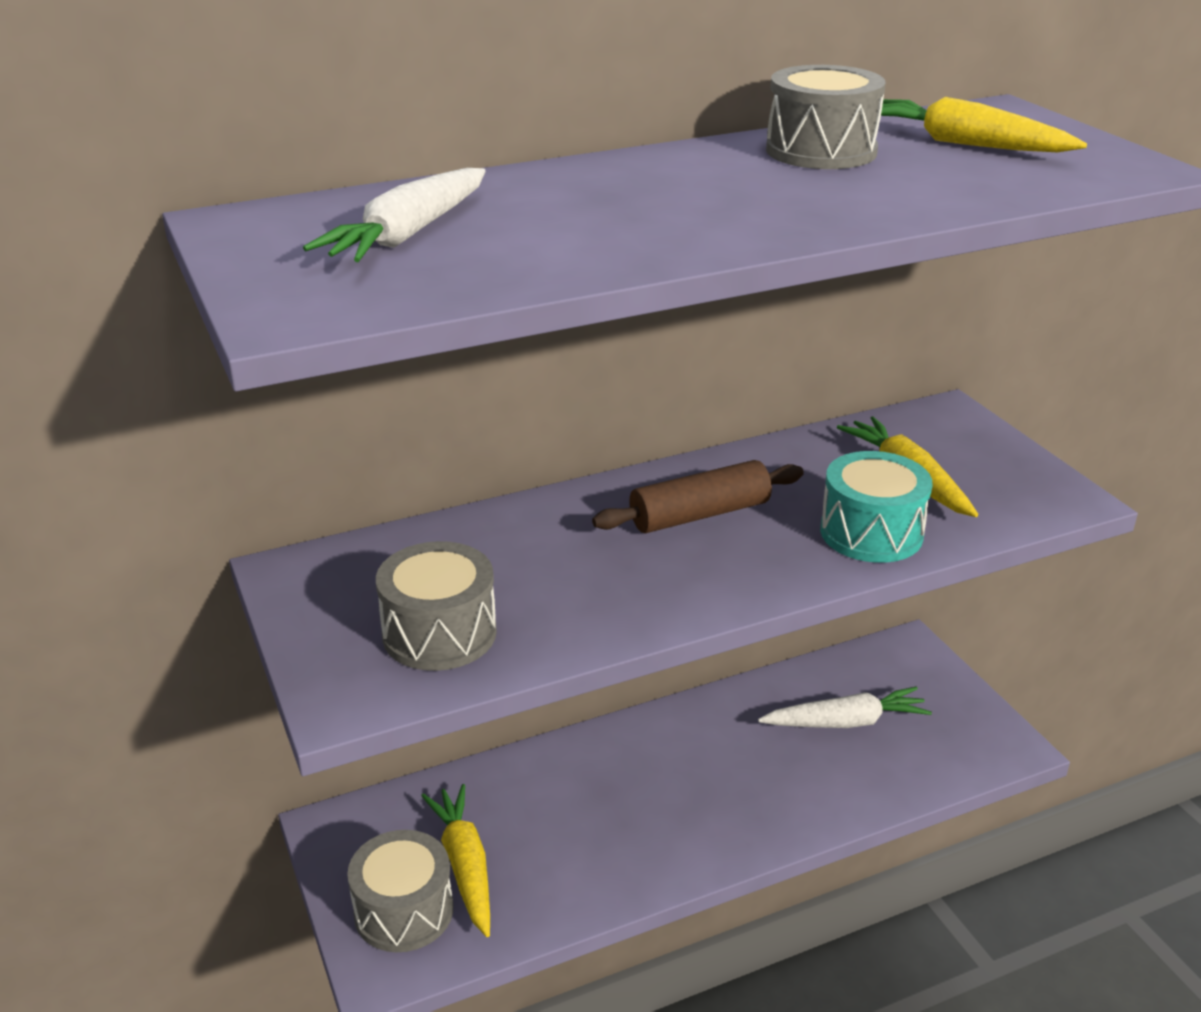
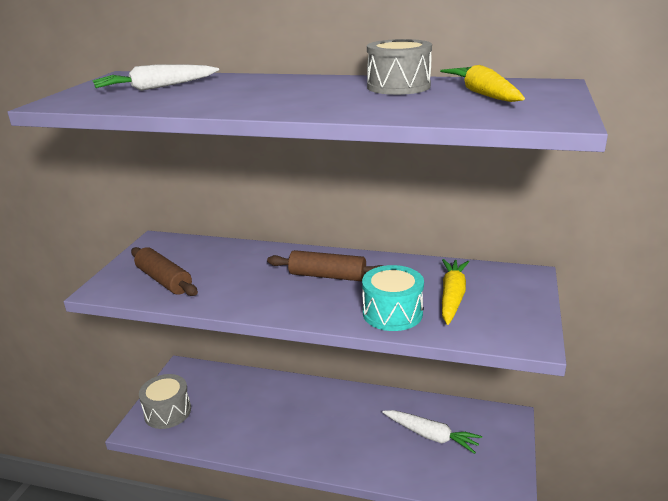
camera: 40 degrees right, 5 degrees down
grey drum [376,541,497,671] -> brown rolling pin [131,247,198,296]
yellow carrot [421,784,490,937] -> none

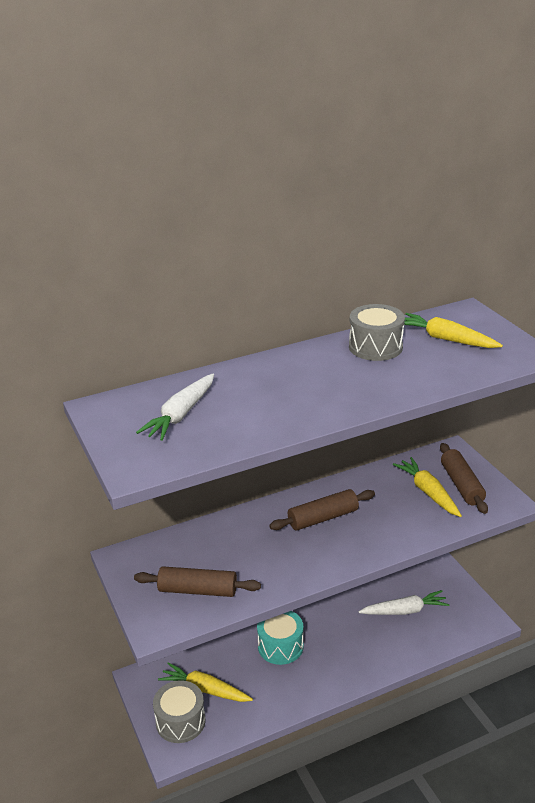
camera: 40 degrees left, 5 degrees up
turquoise drum [362,265,424,331] -> turquoise drum moved to [257,611,304,665]
none -> yellow carrot [158,662,253,702]
none -> brown rolling pin [440,443,488,514]

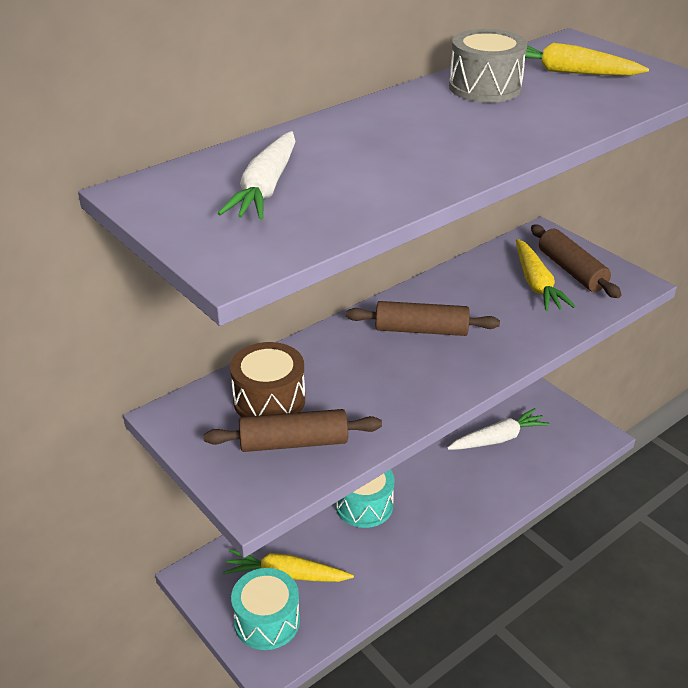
camera: 15 degrees left, 5 degrees up
grey drum [153,680,206,743] -> turquoise drum [231,568,300,650]
brown rolling pin [269,489,375,530] -> brown rolling pin turned 45 degrees clockwise [346,301,500,336]
yellow carrot [393,457,462,517] -> yellow carrot turned 150 degrees counterclockwise [516,239,576,311]
none -> brown drum [230,342,305,417]

